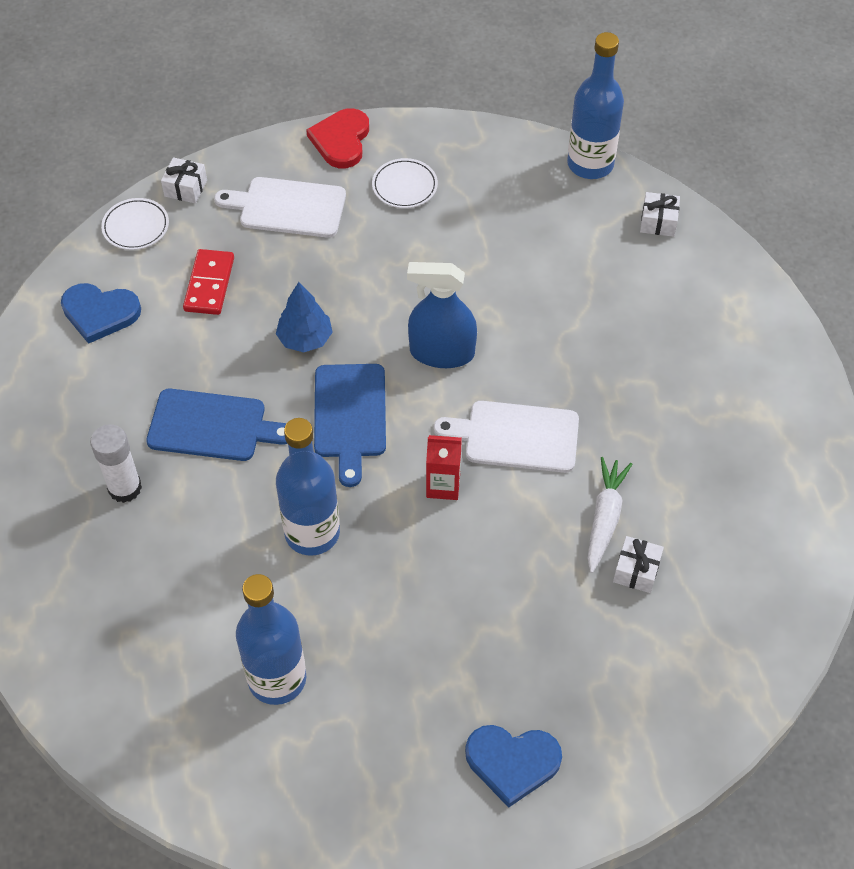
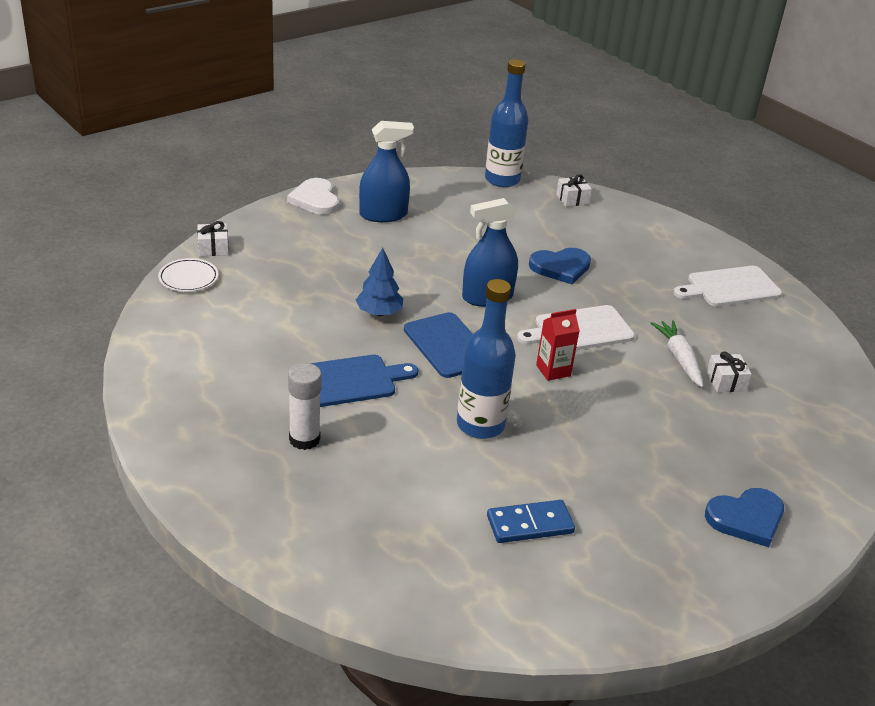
camera: 30 degrees left, 20 degrees down
blue heart [61,283,141,344] -> blue heart moved to [529,248,591,284]
red domino [183,249,234,315] -> none
white cutting board [214,177,346,238] -> white cutting board moved to [674,266,782,307]
blue bottle [236,574,306,705] -> blue domino [487,500,575,543]
red heart [306,108,369,168] -> white heart [287,178,339,215]
white plate [372,158,438,208] -> blue spray bottle [359,121,414,222]

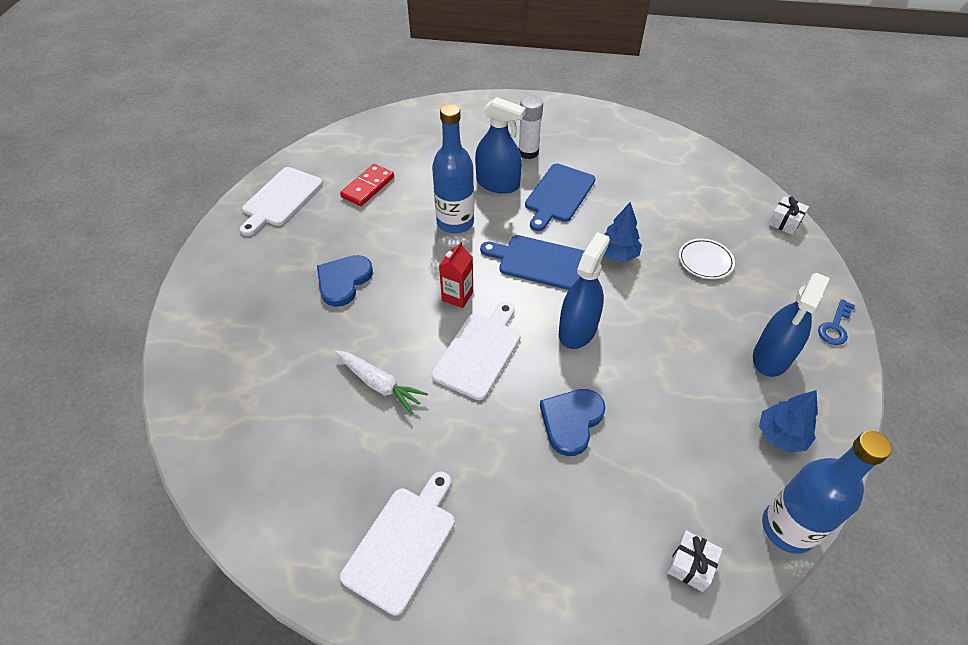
camera: 140 degrees right, 15 degrees up
white plate [158,258,218,292] -> white plate moved to [679,239,735,279]
white heart [287,178,339,215] -> blue key [818,299,855,345]
blue domino [487,500,575,543] -> red domino [340,164,394,206]
blue heart [705,488,784,547] -> blue heart moved to [317,255,373,307]
white gift [707,352,752,392] -> none
none -> white cutting board [240,167,323,236]
none -> blue spray bottle [475,97,526,194]
none -> blue tree [759,390,818,453]

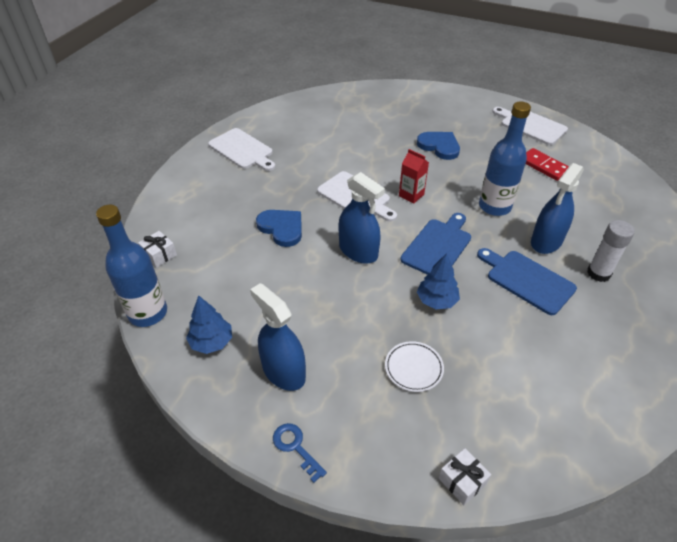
camera: 105 degrees right, 5 degrees down
white carrot [335,350,428,414] -> none

